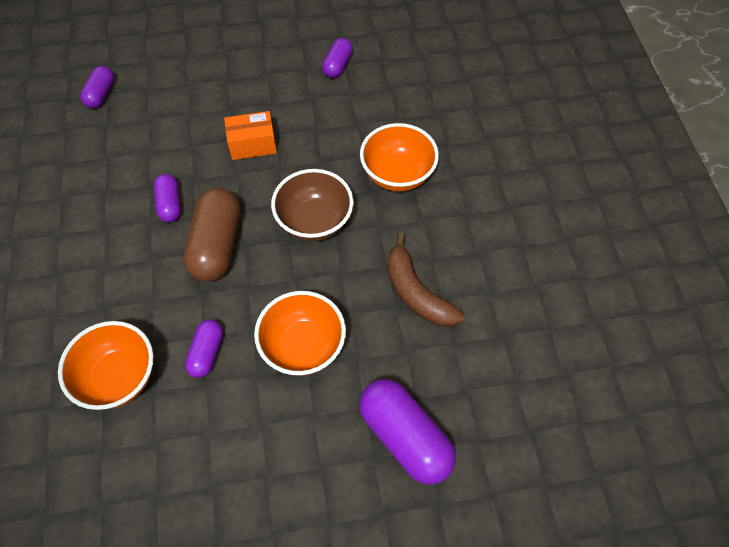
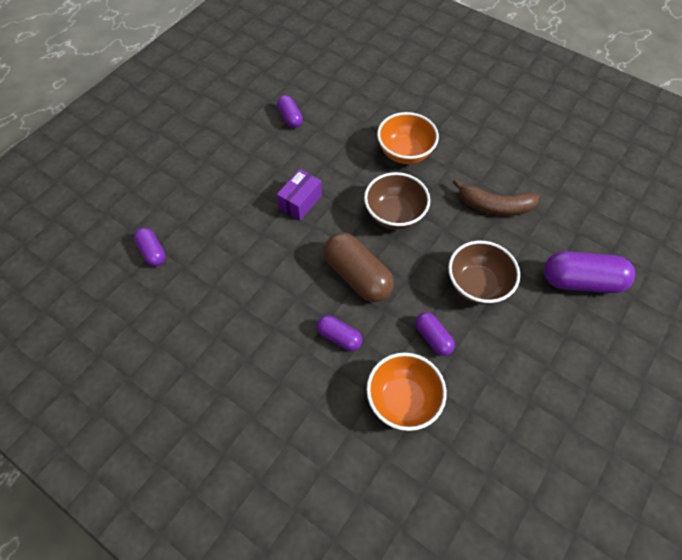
camera: 45 degrees left, 0 degrees up
purple capsule [154,174,181,222] -> purple capsule moved to [317,315,362,351]
orange box [224,111,277,160] -> purple box [277,169,322,221]
orange bowl [254,291,346,376] -> brown bowl [448,241,520,305]

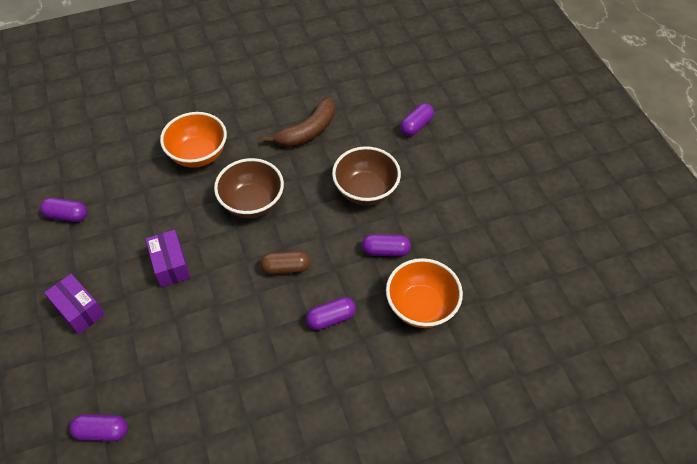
camera: 55 degrees left, 5 degrees down
brown capsule [324,232,394,302] -> brown capsule [260,251,310,275], size x0.55
purple capsule [544,251,635,293] -> purple capsule [400,103,434,136], size x0.55
none -> purple box [44,274,105,335]

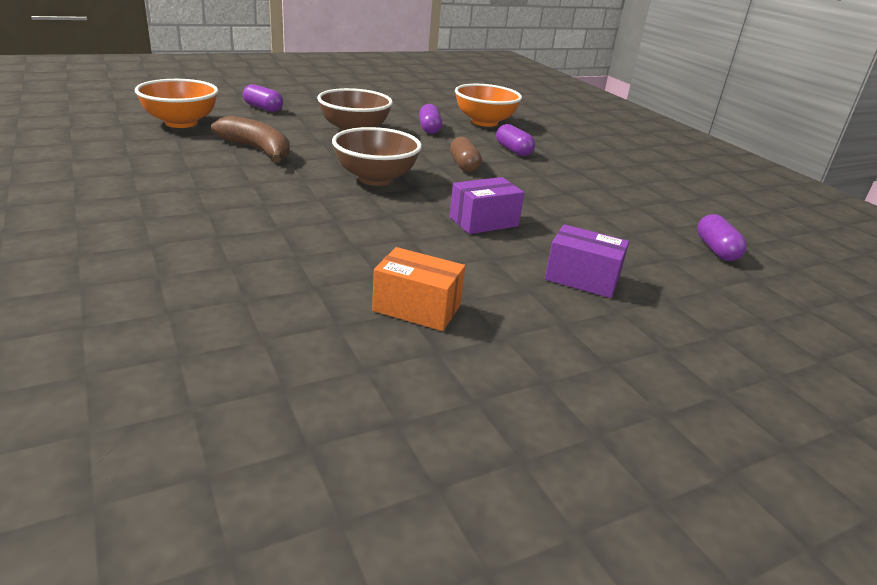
camera: 100 degrees left, 25 degrees down
purple capsule [40,198,87,222] -> orange box [372,247,465,331]
purple box [44,274,105,335] -> purple box turned 75 degrees clockwise [545,224,629,298]
orange bowl [160,112,227,168] -> orange bowl moved to [135,79,218,128]

